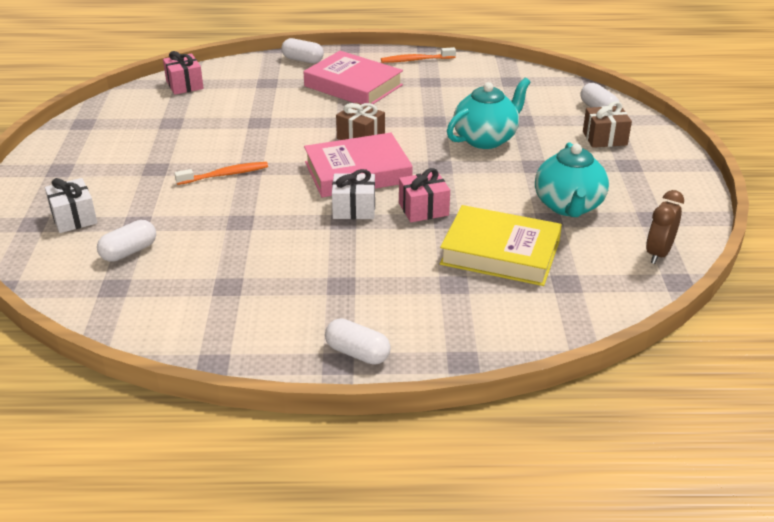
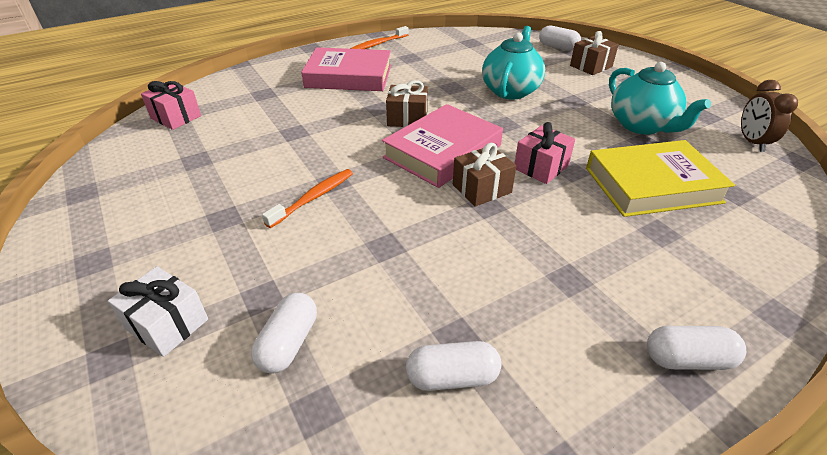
camera: 30 degrees left, 5 degrees up
white capsule [281,38,324,63] -> white capsule moved to [406,341,501,391]
white gift [332,169,375,219] -> brown gift [453,143,517,207]

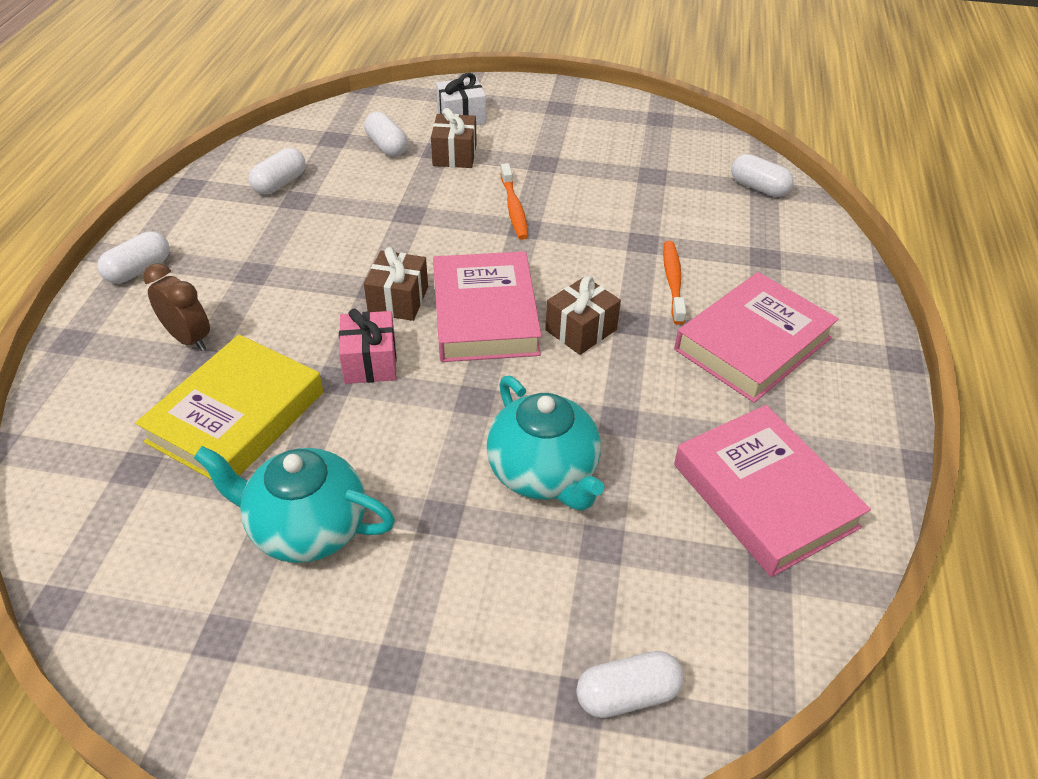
camera: 130 degrees right, 5 degrees up
pink gift [141,81,201,130] -> white capsule [731,154,794,197]
orange toothbrush [350,26,409,49] -> orange toothbrush moved to [663,241,686,325]
brown gift [570,31,619,75] -> brown gift moved to [431,108,477,168]
brown clock [741,80,798,152] -> brown clock moved to [143,263,210,351]
none -> pink book [674,405,871,577]

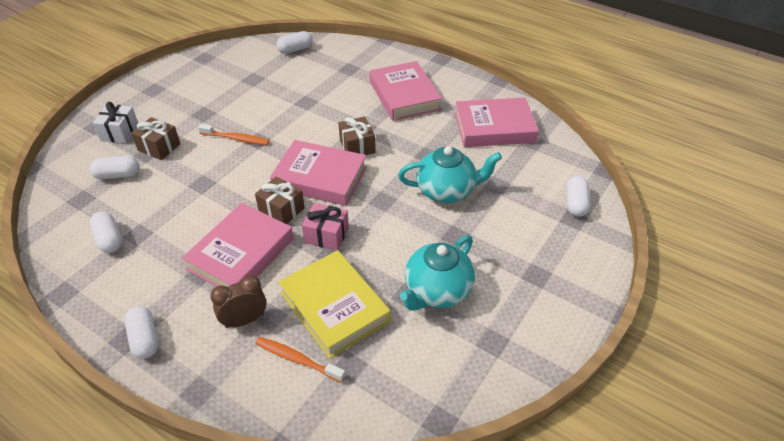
camera: 65 degrees left, 0 degrees up
orange toothbrush [663,241,686,325] -> orange toothbrush moved to [255,337,346,383]
none -> pink book [182,203,294,287]

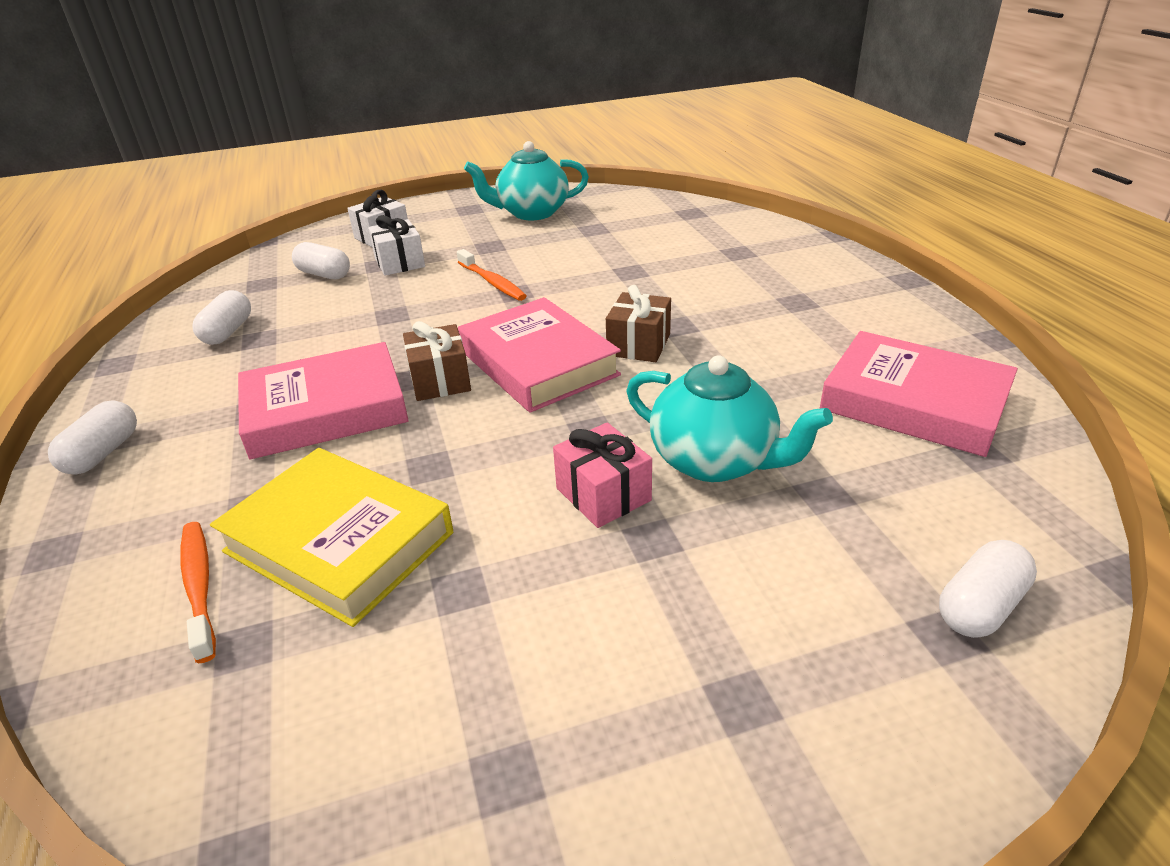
camera: 40 degrees right, 10 degrees down
brown gift [131,117,180,160] -> white gift [368,215,425,276]
brown clock [210,275,267,328] -> none
white capsule [276,31,313,54] -> none
yellow book [279,250,391,359] -> yellow book turned 60 degrees counterclockwise [210,448,453,627]
pink gift [302,203,349,251] -> pink gift moved to [553,422,652,528]
pink book [370,61,442,121] -> none
turquoise teapot [400,235,475,311] -> turquoise teapot moved to [464,141,589,220]

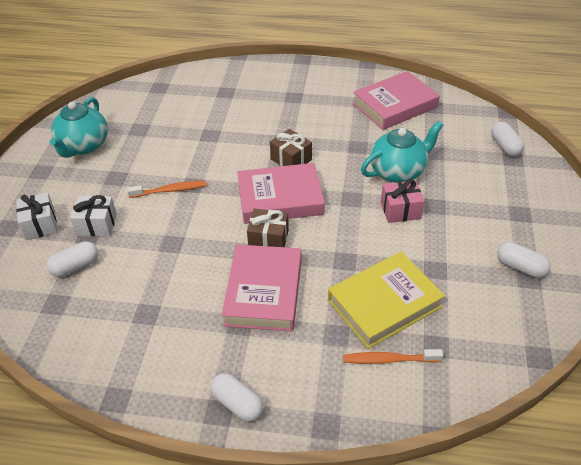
camera: 65 degrees left, 10 degrees up
white capsule [192,290,251,345] -> white capsule moved to [497,242,551,278]

